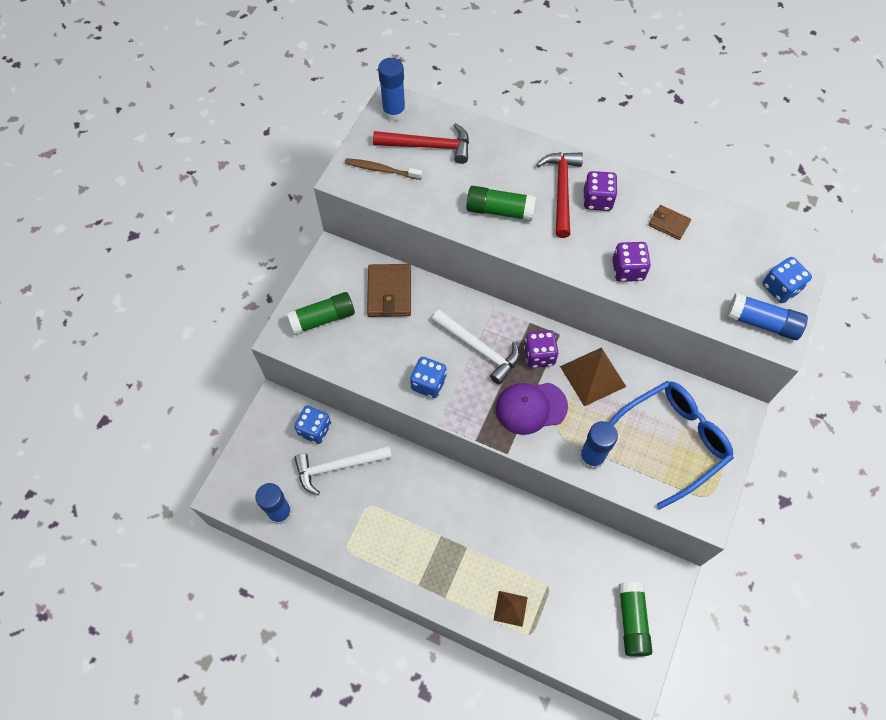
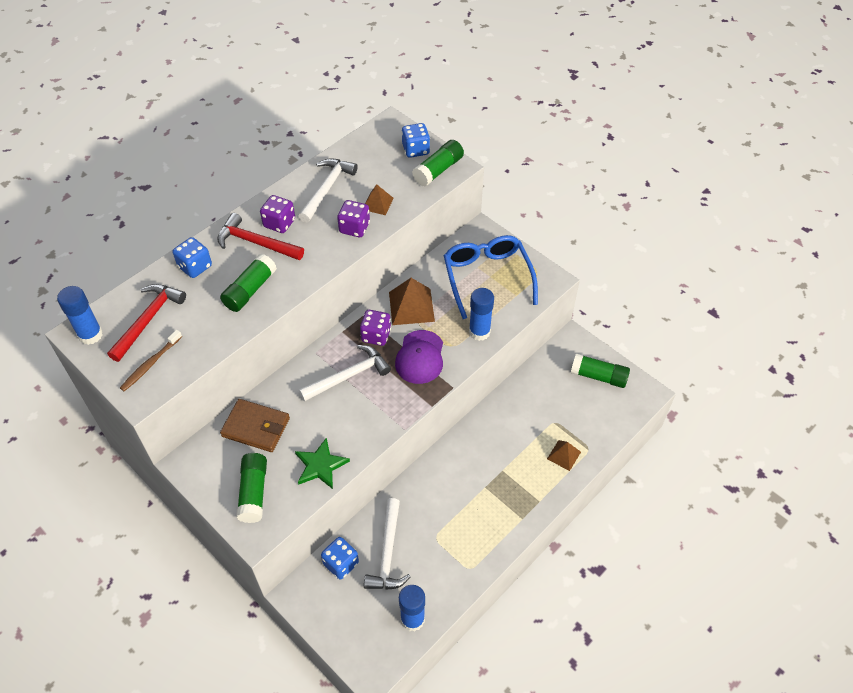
camera: 70 degrees left, 10 degrees down
blue dice [410,357,447,398] -> blue dice moved to [173,237,212,278]
brown wallet [649,205,691,240] -> white hammer [299,158,358,223]
blue glue stick [727,293,808,340] -> green glue stick [412,140,464,187]
none -> green star [295,438,350,489]
none -> brown pyramid [365,184,394,215]

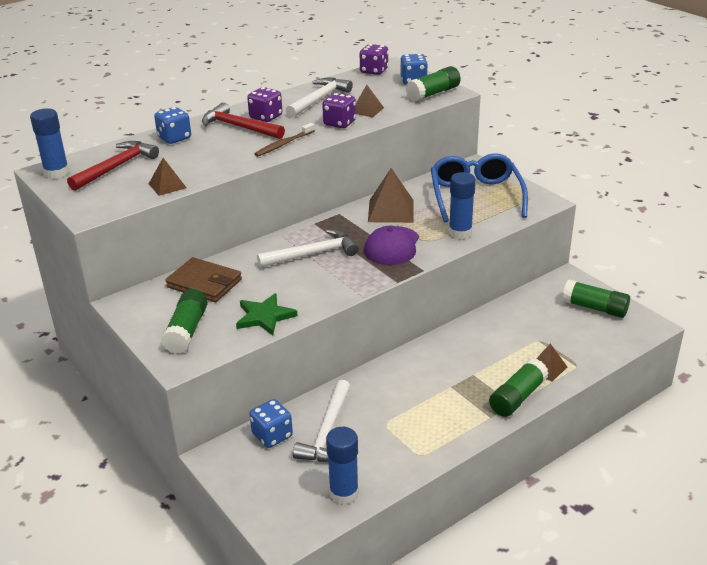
camera: 10 degrees right, 20 degrees down
brown toothbrush [120,330,182,391] -> brown toothbrush moved to [254,123,315,157]
green glue stick [220,254,277,312] -> green glue stick moved to [489,358,549,417]
purple dice [360,310,391,346] -> purple dice moved to [360,44,388,75]
none -> brown pyramid [149,158,187,196]

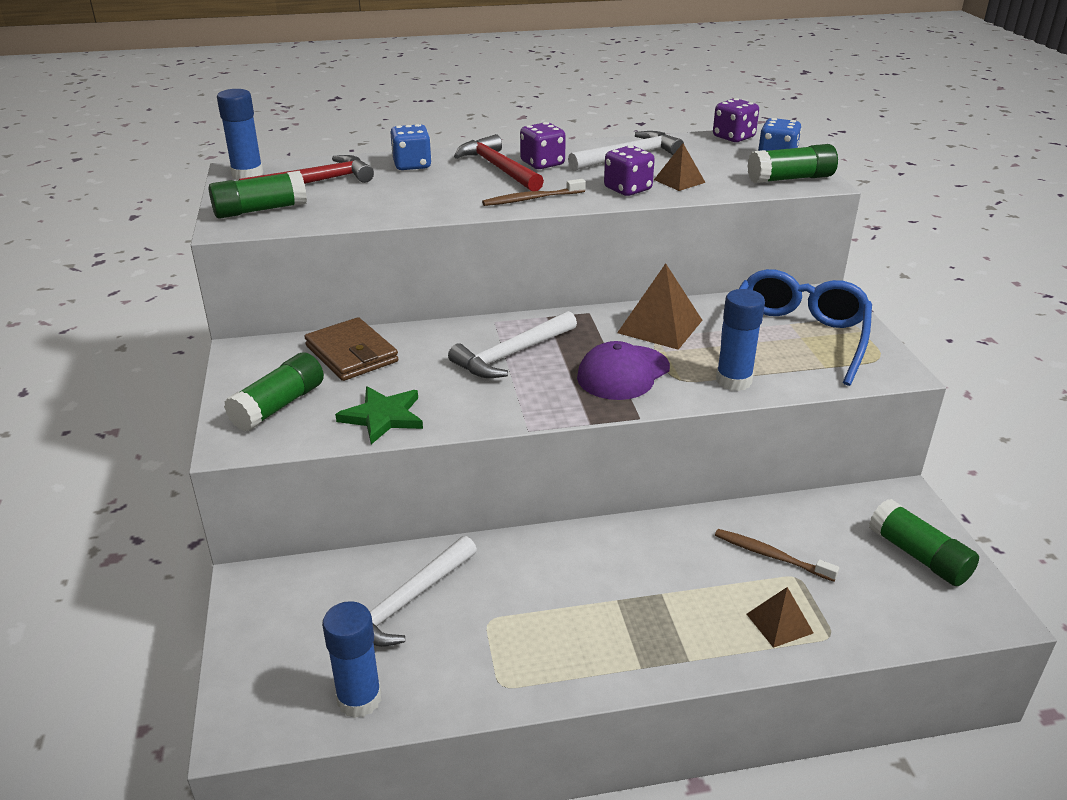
camera: 25 degrees right, 0 degrees up
brown pyramid [149,158,187,196] -> none
blue dice [250,399,293,448] -> none
white hammer [257,229,359,268] -> white hammer turned 135 degrees clockwise [448,311,577,378]
green glue stick [489,358,549,417] -> green glue stick moved to [209,171,307,219]
none -> brown toothbrush [715,529,839,582]

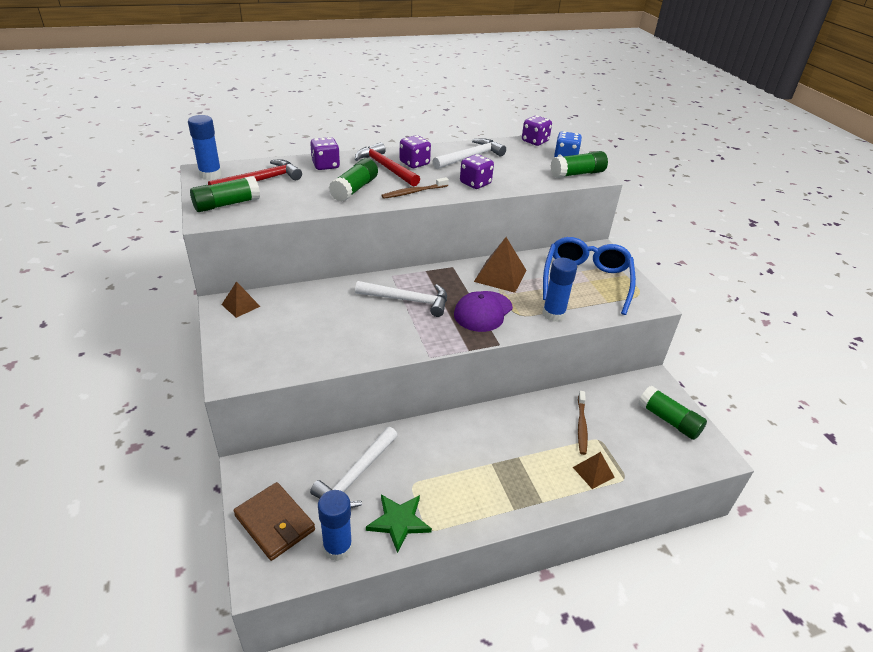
camera: 10 degrees left, 5 degrees up
green glue stick [224,352,324,432] -> green glue stick moved to [329,158,378,202]
brown wallet [304,317,398,381] -> brown wallet moved to [234,482,315,561]
green star [335,386,423,444] -> green star moved to [366,494,432,553]
blue dice [390,124,432,170] -> purple dice [310,137,340,170]
white hammer [448,311,577,378] -> white hammer turned 120 degrees counterclockwise [355,281,447,317]
brown pyramid [654,143,706,191] -> brown pyramid moved to [222,281,261,318]
brown toothbrush [715,529,839,582] -> brown toothbrush turned 105 degrees counterclockwise [578,391,588,455]

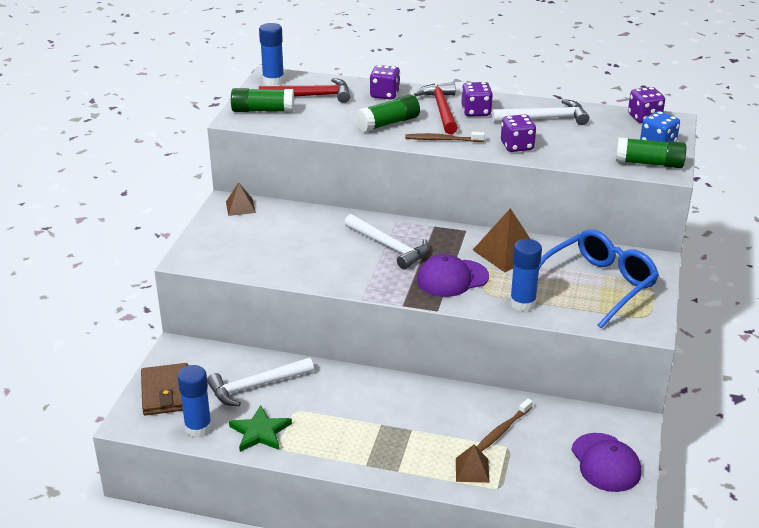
camera: 35 degrees right, 5 degrees down
green glue stick [638,385,707,440] -> purple cap [571,433,642,492]

